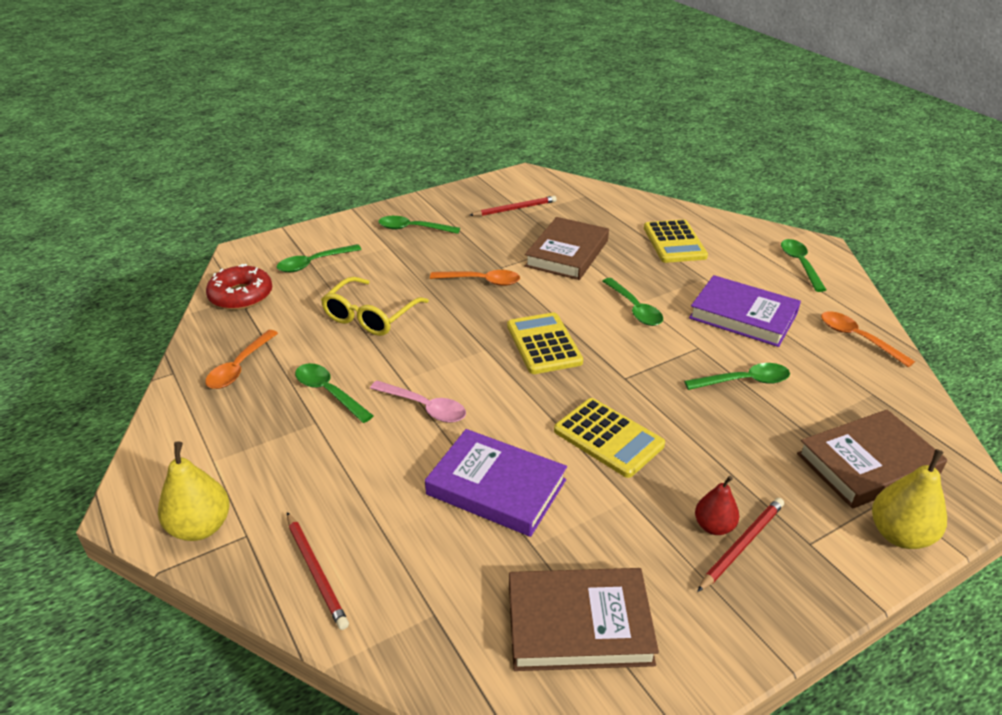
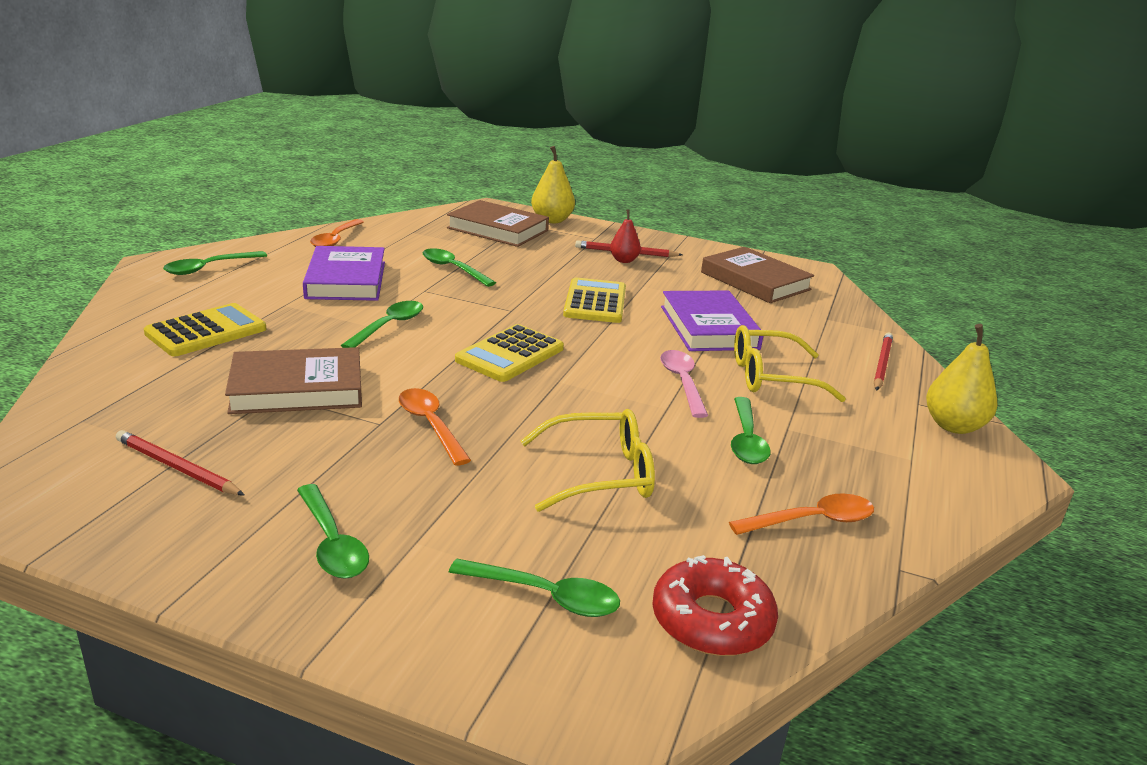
camera: 130 degrees left, 10 degrees down
none -> yellow glasses [734,325,846,402]

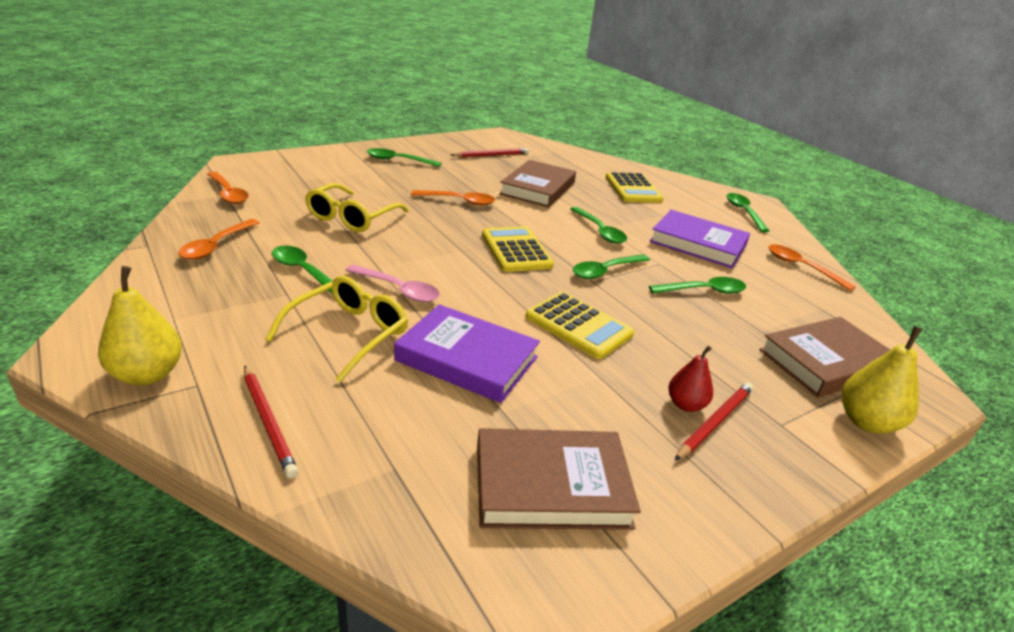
camera: 125 degrees right, 5 degrees up
green spoon [449,559,620,617] -> green spoon moved to [573,254,650,279]
red donut [652,555,778,656] -> orange spoon [207,172,249,204]

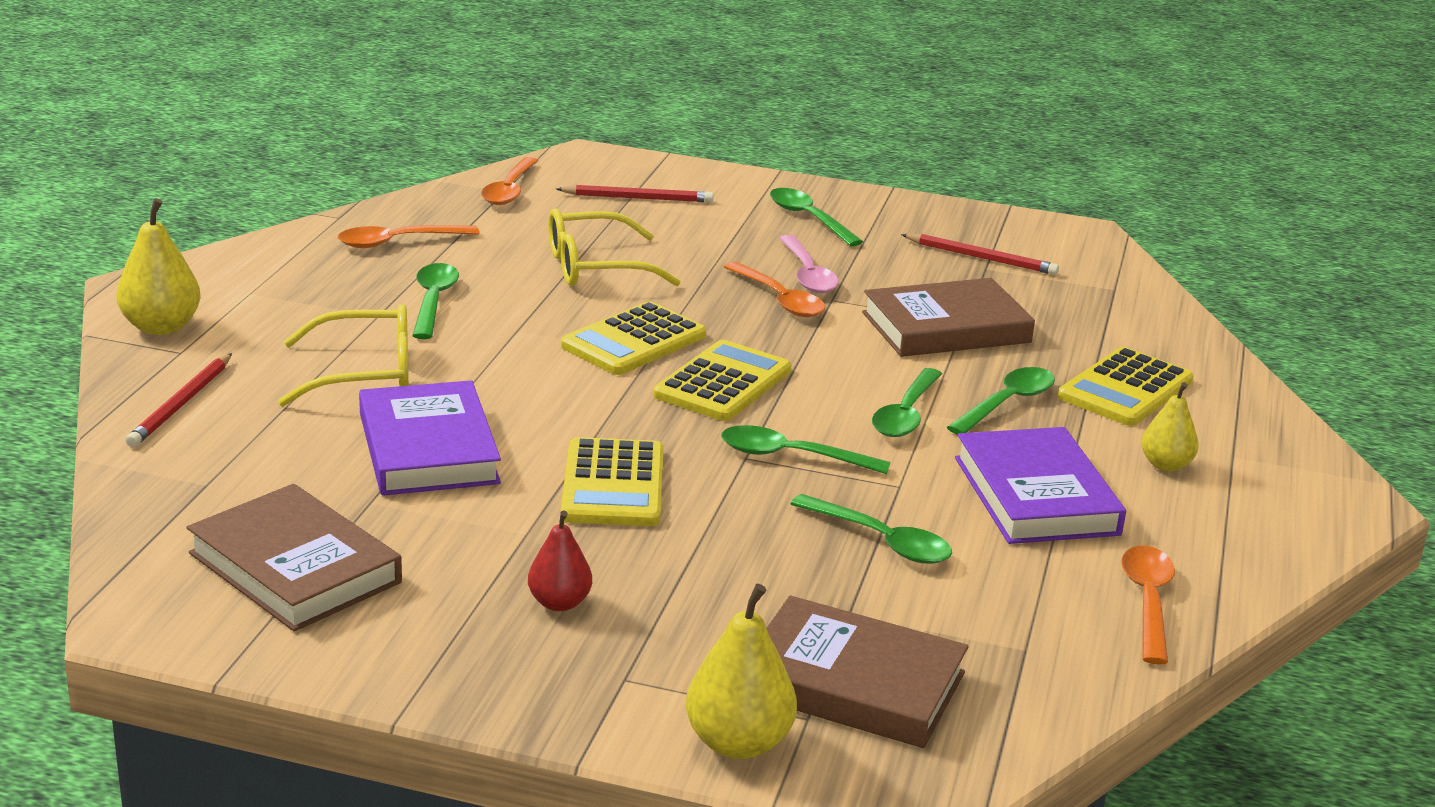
camera: 50 degrees right, 5 degrees down
pink spoon [345,265,440,302] -> pink spoon moved to [779,235,839,293]
red pencil [675,382,753,460] -> red pencil moved to [556,185,713,202]
green spoon [727,193,770,232] -> green spoon moved to [947,367,1055,435]
none -> yellow calculator [561,301,706,375]
none -> yellow pear [1141,382,1199,471]

